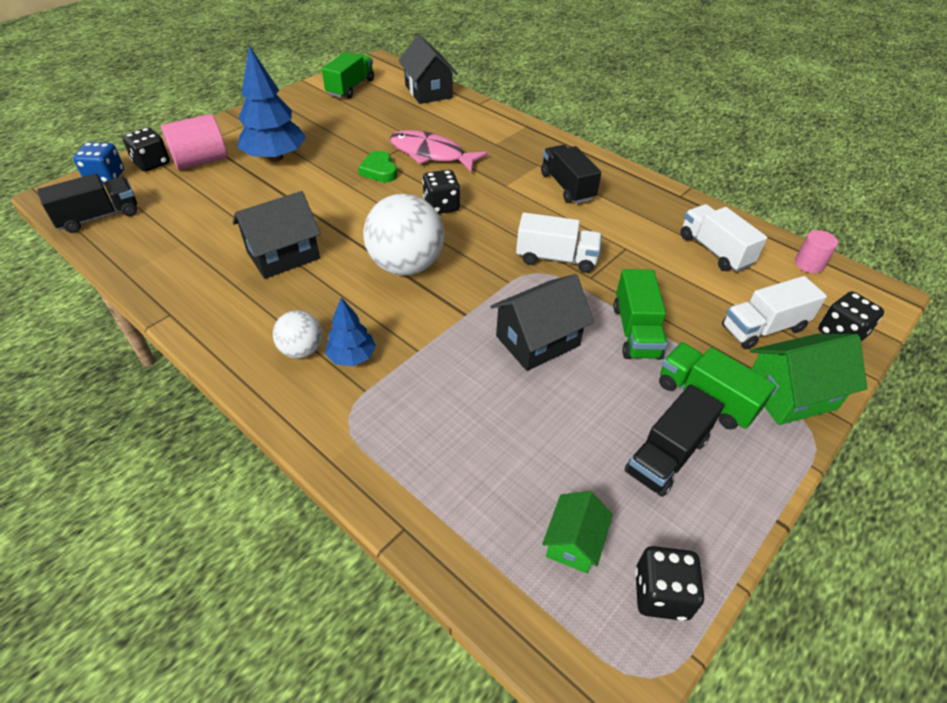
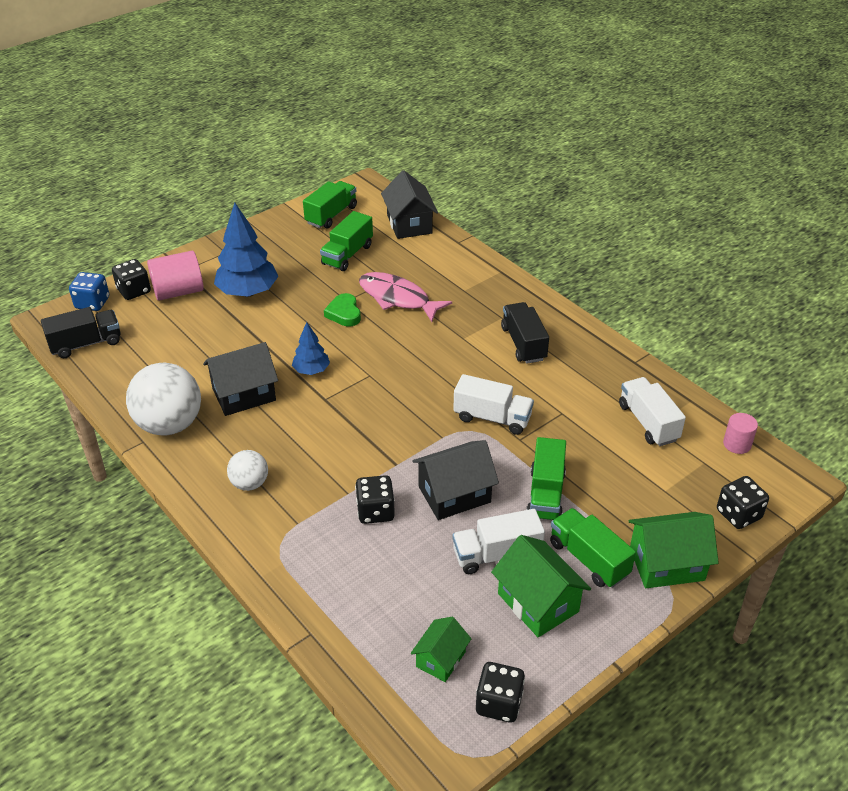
camera: 10 degrees right, 5 degrees down
blue tree [325,297,376,366] -> blue tree moved to [292,322,330,375]
white ball [363,194,444,276] -> white ball moved to [126,363,201,436]
black dice [422,170,460,214] -> black dice moved to [355,475,395,524]
black truck [625,385,724,497] -> green house [491,535,591,637]
white truck [722,276,827,349] -> white truck moved to [452,509,545,574]
none -> green truck [320,211,373,271]

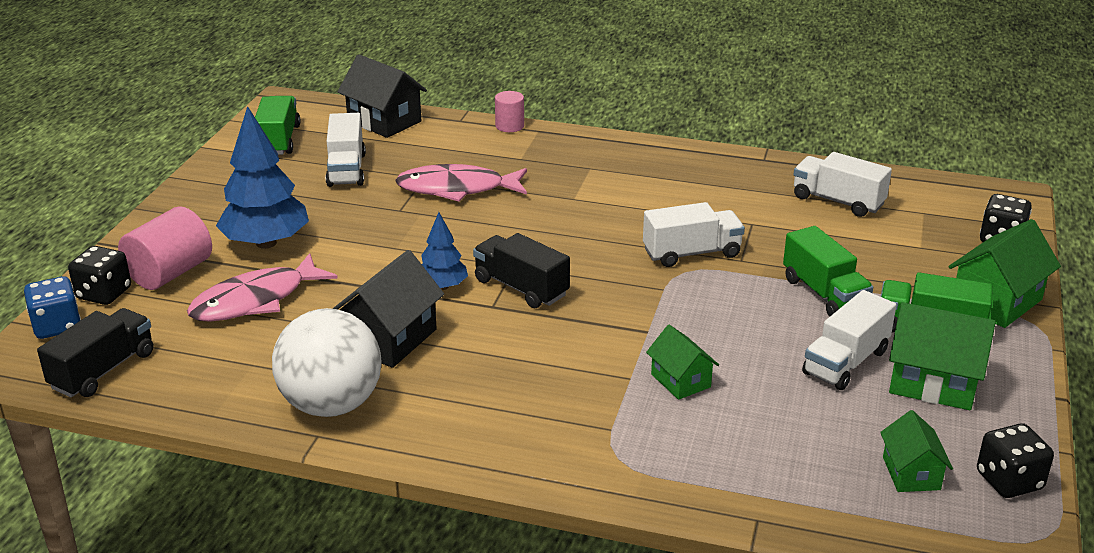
camera: 35 degrees left, 10 degrees down
white ball [227,450,268,491] -> none
green truck [320,211,373,271] -> white truck [326,113,366,187]
green heart [324,293,361,327] -> none
black dice [355,475,395,524] -> green house [646,325,719,400]
black house [413,440,499,520] -> none
black truck [501,302,549,364] -> black truck moved to [473,233,570,308]
pink cylinder [723,413,758,454] -> pink cylinder moved to [495,91,524,132]
none -> pink fish [187,253,338,322]

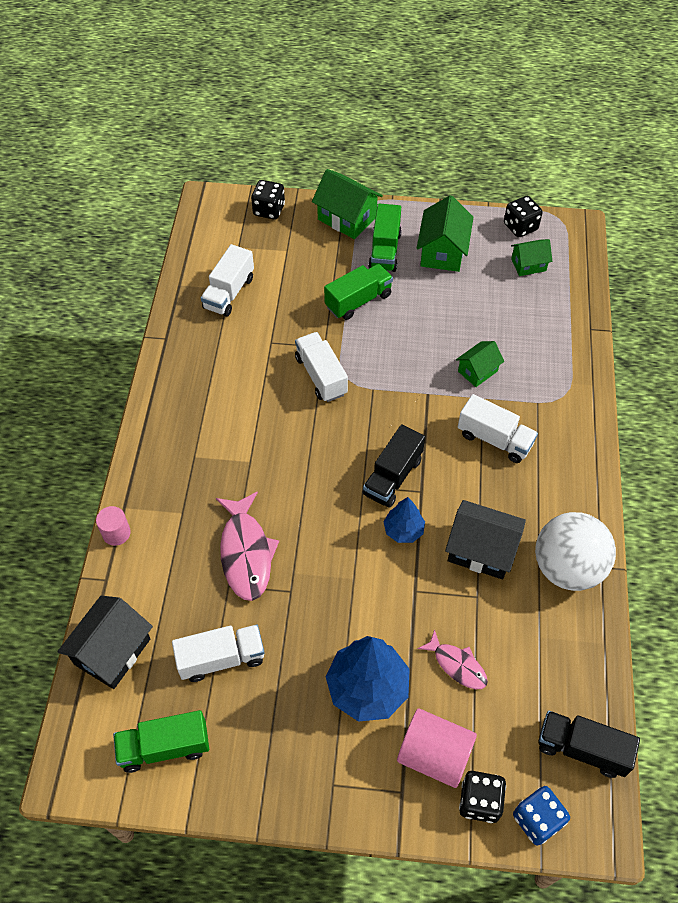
camera: 100 degrees left, 25 degrees up
pink fish [187,253,338,322] -> pink fish [418,629,488,689], size x0.59
white truck [802,290,896,390] -> white truck moved to [458,394,538,463]

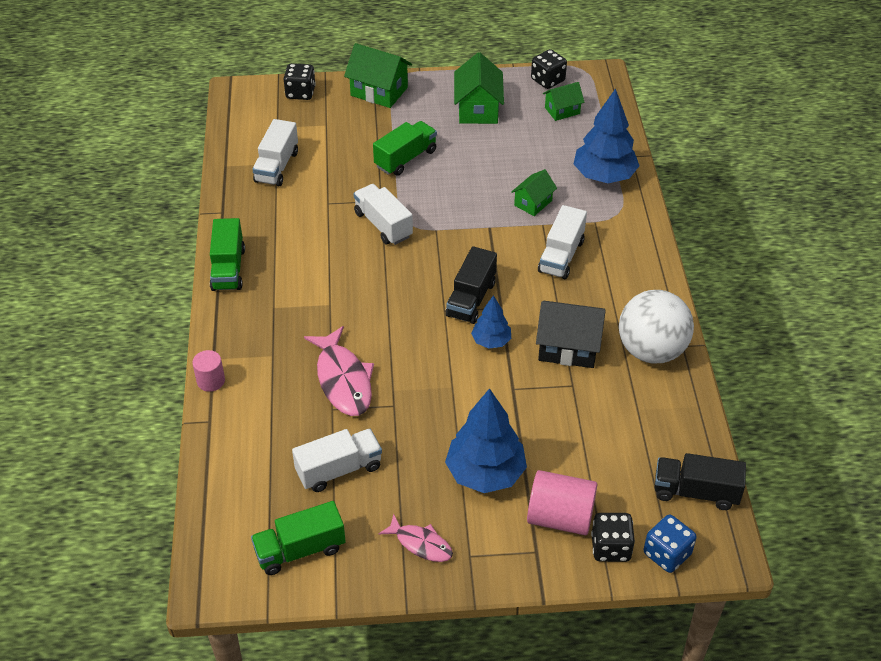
camera: 10 degrees left, 10 degrees down
black house [57,596,153,689] -> none
green truck [368,203,402,272] -> green truck moved to [210,218,245,291]
pink fish [418,629,488,689] -> pink fish moved to [379,514,453,562]
white truck [458,394,538,463] -> white truck turned 90 degrees clockwise [538,205,587,279]
none -> blue tree [574,88,640,183]

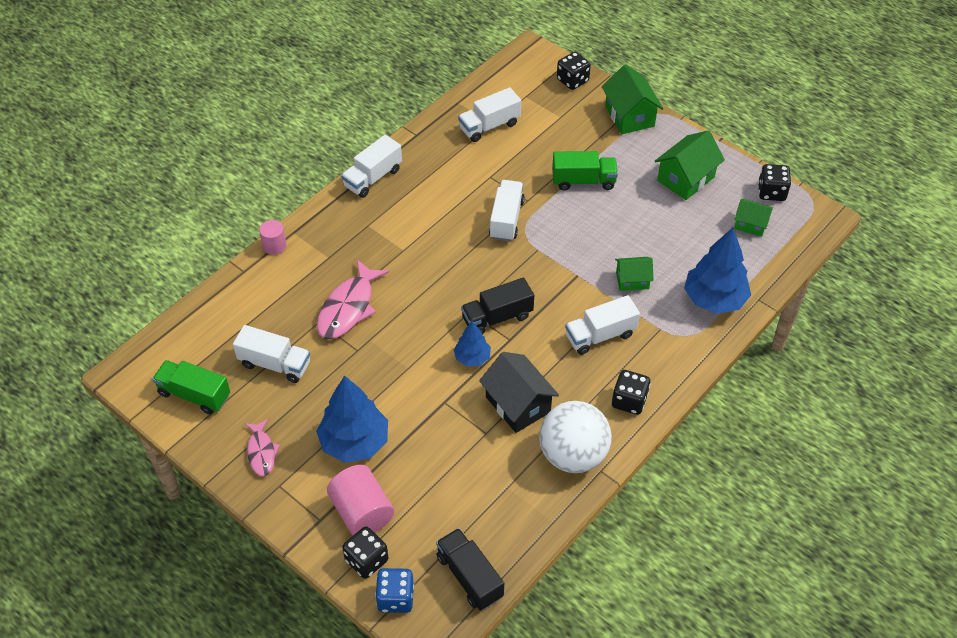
camera: 45 degrees right, 5 degrees up
green truck [210,218,245,291] -> white truck [341,135,402,198]
none -> black dice [612,370,650,415]

